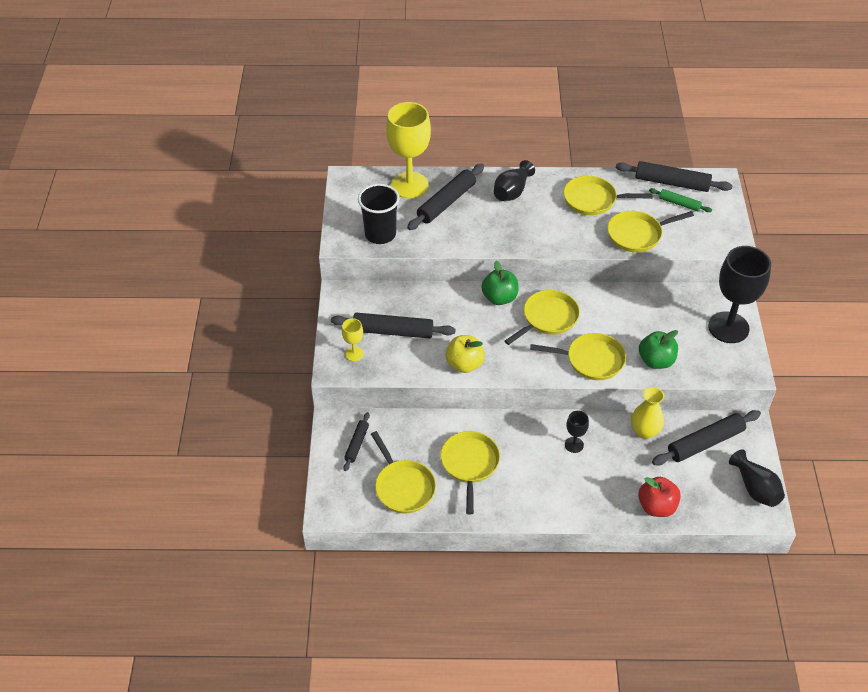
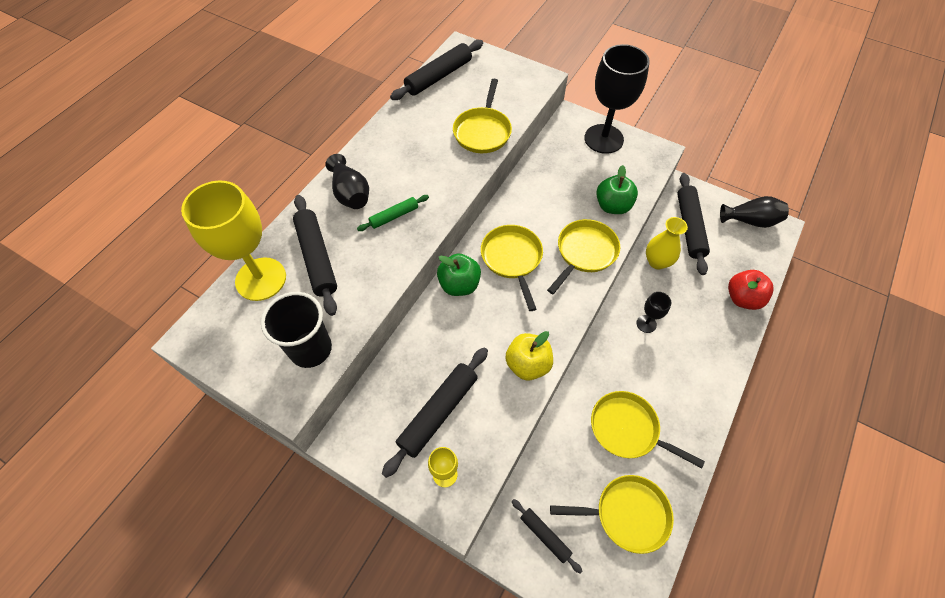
camera: 60 degrees left, 10 degrees up
yellow pan [563,176,652,215] -> none
green rolling pin [649,188,712,212] -> green rolling pin moved to [357,195,429,231]

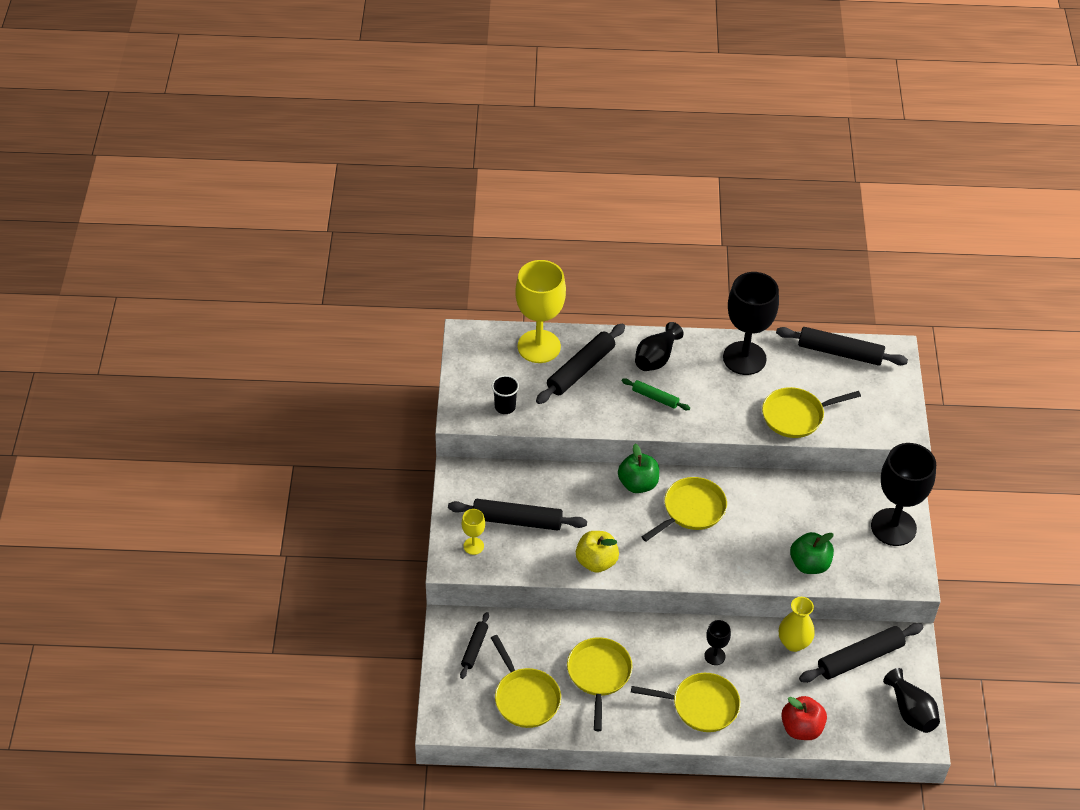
camera: 60 degrees right, 10 degrees down
black cup [261,292,332,368] -> black cup [492,375,519,414], size x0.59
yellow pan [547,219,620,294] -> yellow pan moved to [631,673,741,732]
none -> black goblet [723,272,779,375]

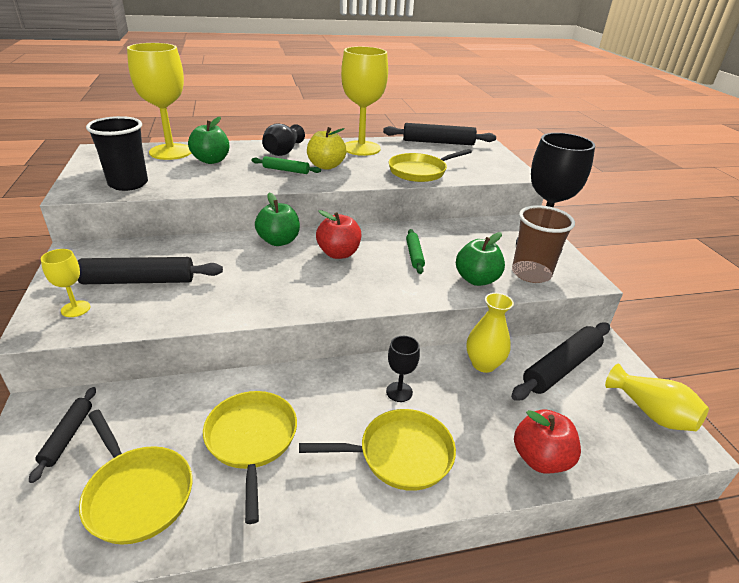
camera: 15 degrees left, 15 degrees down
black cup [492,375,519,414] -> black cup [86,116,148,191], size x1.69
black rolling pin [536,324,625,404] -> green apple [188,117,229,164]
yellow apple [576,531,619,573] -> yellow apple moved to [307,127,346,170]
yellow pan [642,477,727,541] -> red apple [316,210,361,259]
black goblet [723,272,779,375] -> yellow goblet [341,46,388,156]
black vase [883,668,940,733] -> yellow vase [605,364,709,431]
none -> green rolling pin [406,229,425,274]
none -> brown cup [512,205,575,283]

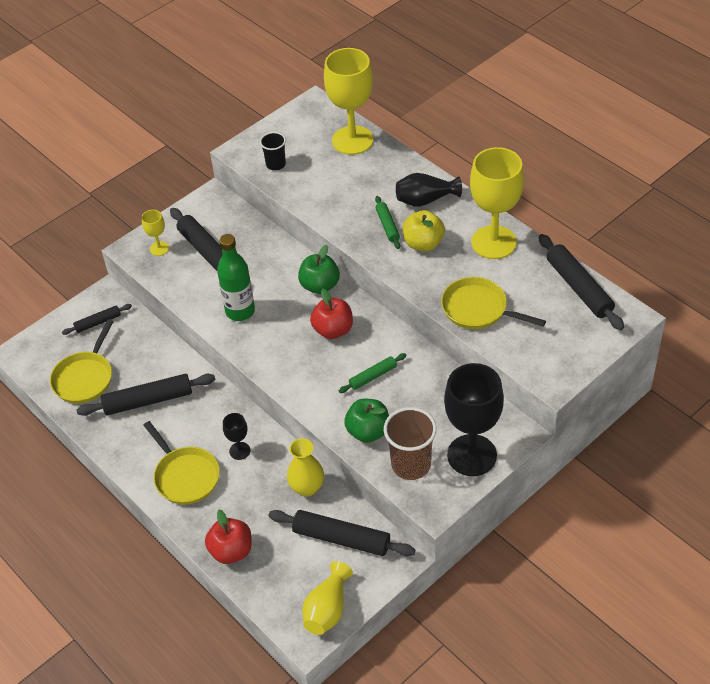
camera: 65 degrees right, 15 degrees up
black cup [86,116,148,191] -> black cup [260,132,286,170], size x0.59
green apple [188,117,229,164] -> none
yellow pan [203,391,297,524] -> black rolling pin [77,374,215,416]
none -> green bottle [217,234,255,321]

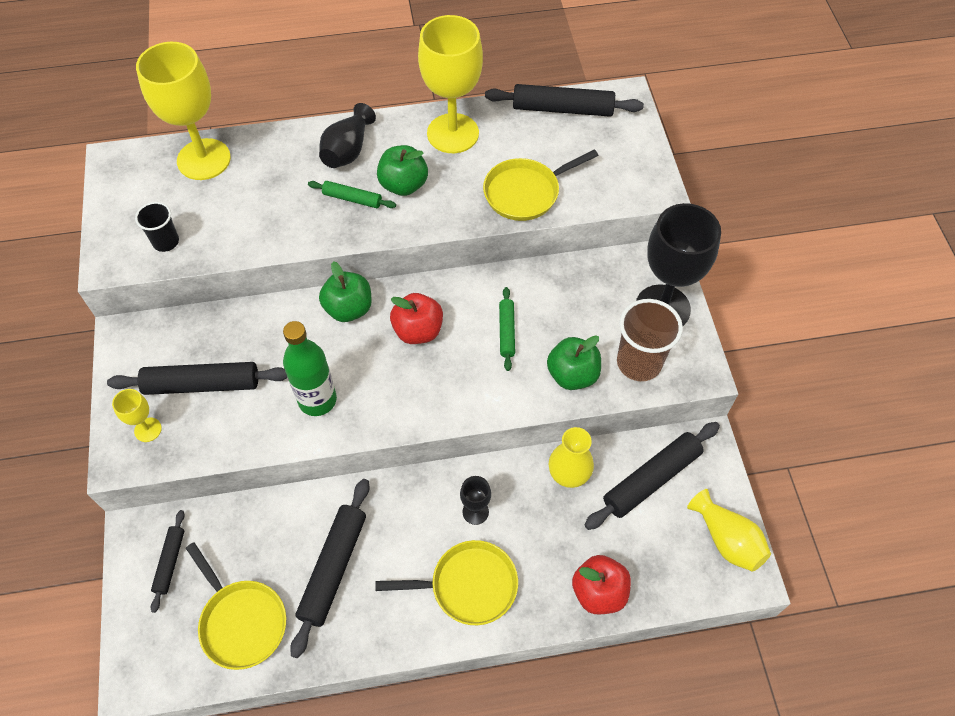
camera: 60 degrees left, 10 degrees up
yellow apple [403,210,445,251] -> green apple [377,145,428,196]

